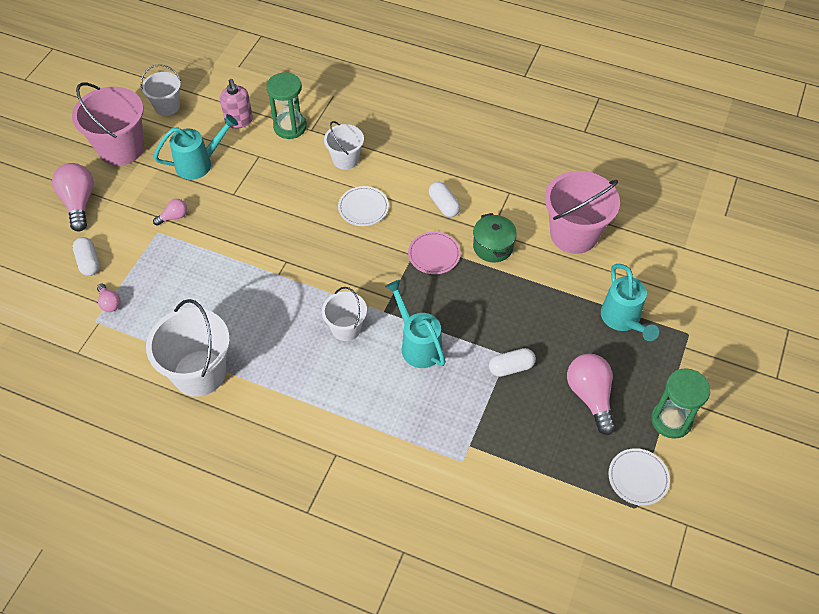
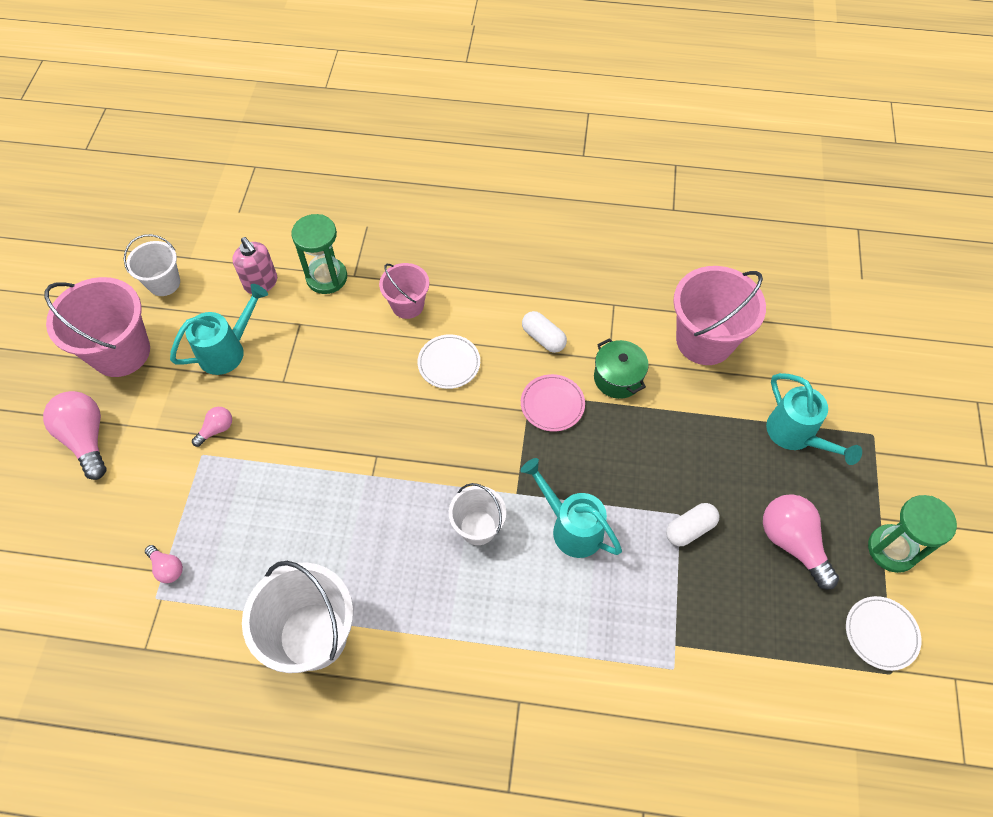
camera: 15 degrees left, 5 degrees up
white capsule [73,237,100,276] -> none
white bucket [324,121,364,170] -> pink bucket [379,263,429,319]

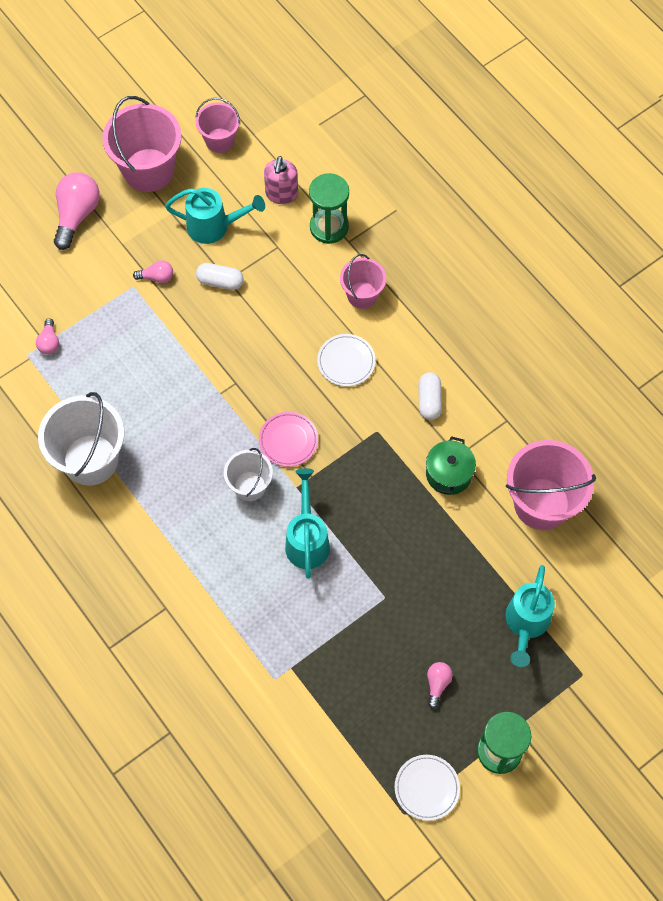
camera: 45 degrees right, 5 degrees up
white bucket [124,234,180,296] -> pink bucket [195,98,240,153]
pink plate [521,374,585,432] -> pink plate moved to [259,412,318,467]
white capsule [666,503,720,546] -> white capsule moved to [196,263,244,290]
pink light bulb [763,494,839,590] -> pink light bulb [427,662,453,709], size x0.51

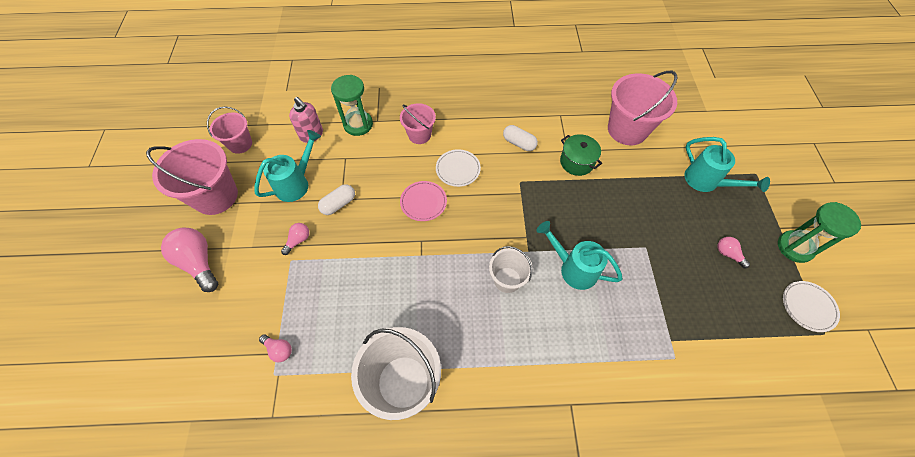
camera: 55 degrees left, 5 degrees down
pink plate [259,412,318,467] -> pink plate moved to [400,181,447,221]

